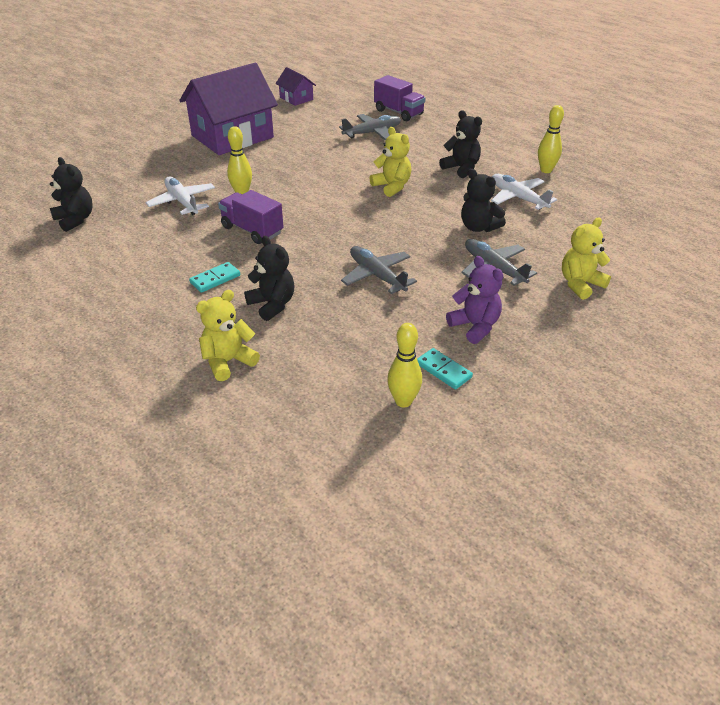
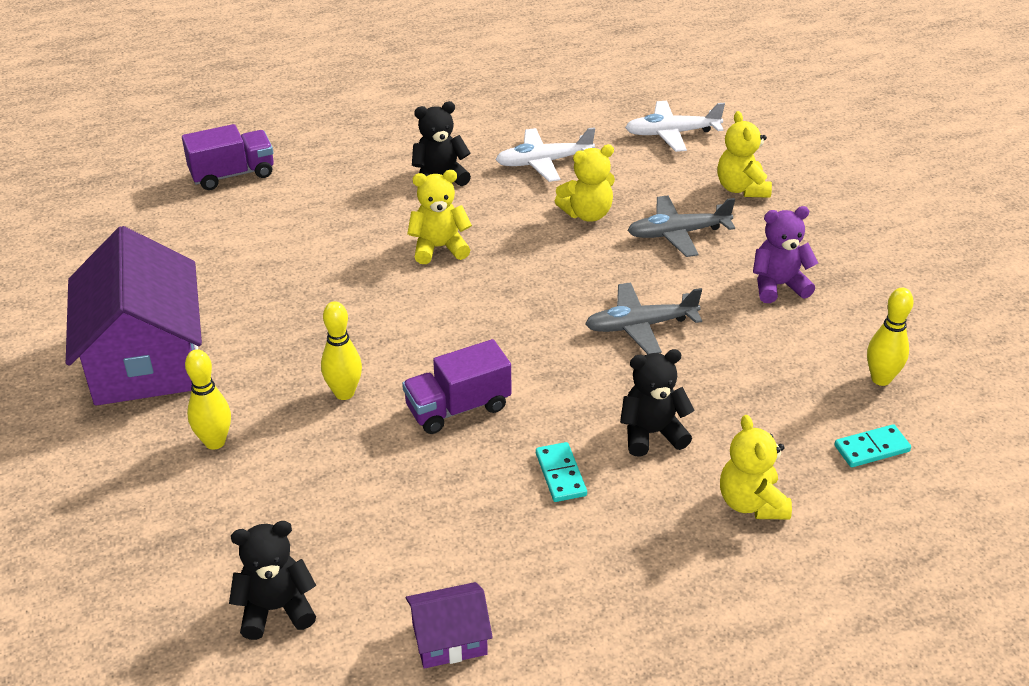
camera: 65 degrees left, 0 degrees up
white plane [146,177,215,215] -> white plane moved to [625,101,725,152]
purple house [276,67,316,106] -> purple house moved to [406,582,493,669]
grey plane [339,114,401,140] -> none
turquoise domino [417,348,473,389] -> turquoise domino moved to [834,424,911,467]
black teddy bear [461,169,506,232] -> yellow teddy bear [555,144,615,222]
yellow bowling pin [538,105,564,173] -> yellow bowling pin moved to [185,349,231,450]

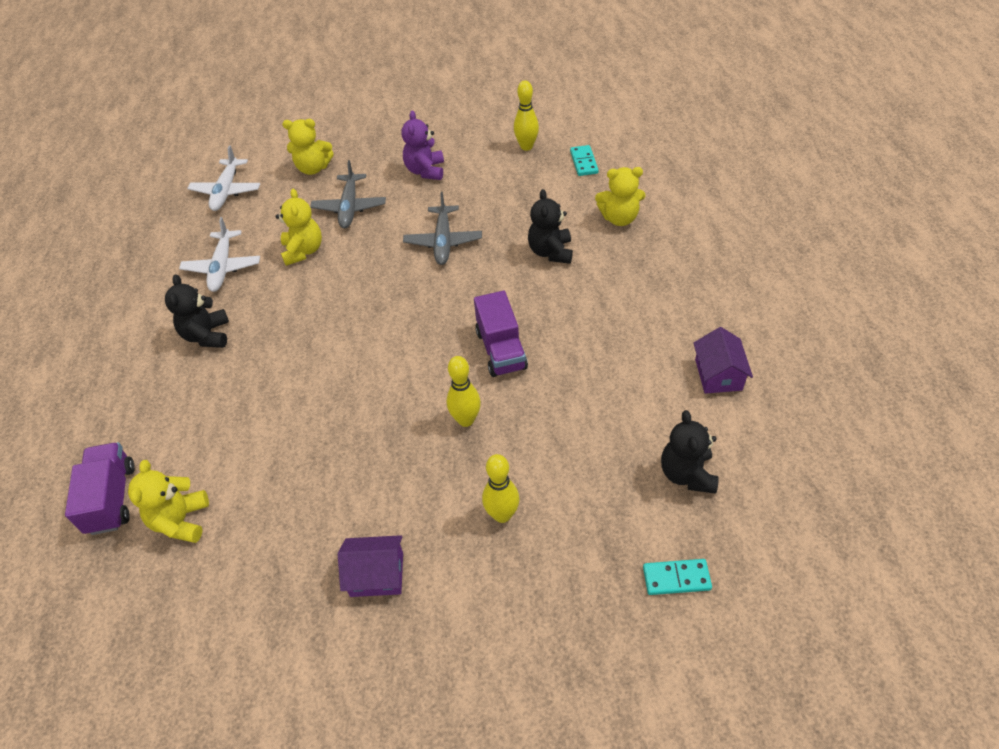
camera: 75 degrees left, 10 degrees up
purple house [66,226,202,406] -> purple house [338,535,403,597], size x0.46
yellow teddy bear [407,170,472,264] -> yellow teddy bear moved to [128,460,209,543]
turquoise domino [536,442,587,502] -> turquoise domino moved to [643,559,712,595]

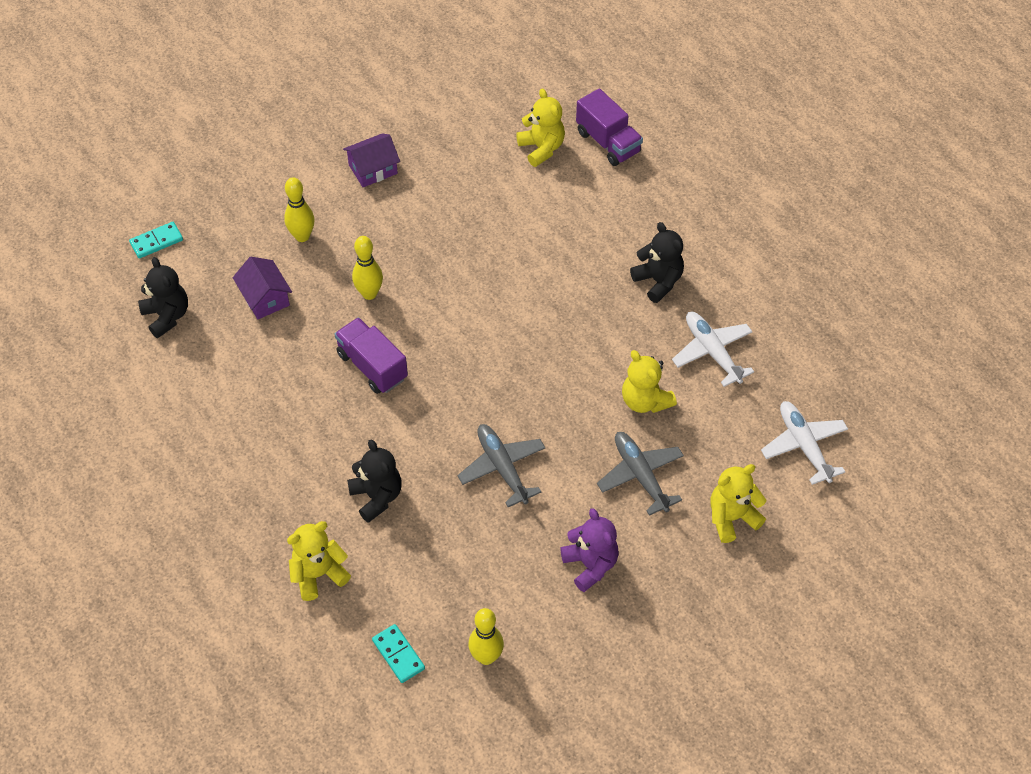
camera: 150 degrees right, 5 degrees up
purple house [693,327,753,394] -> purple house moved to [233,257,292,319]

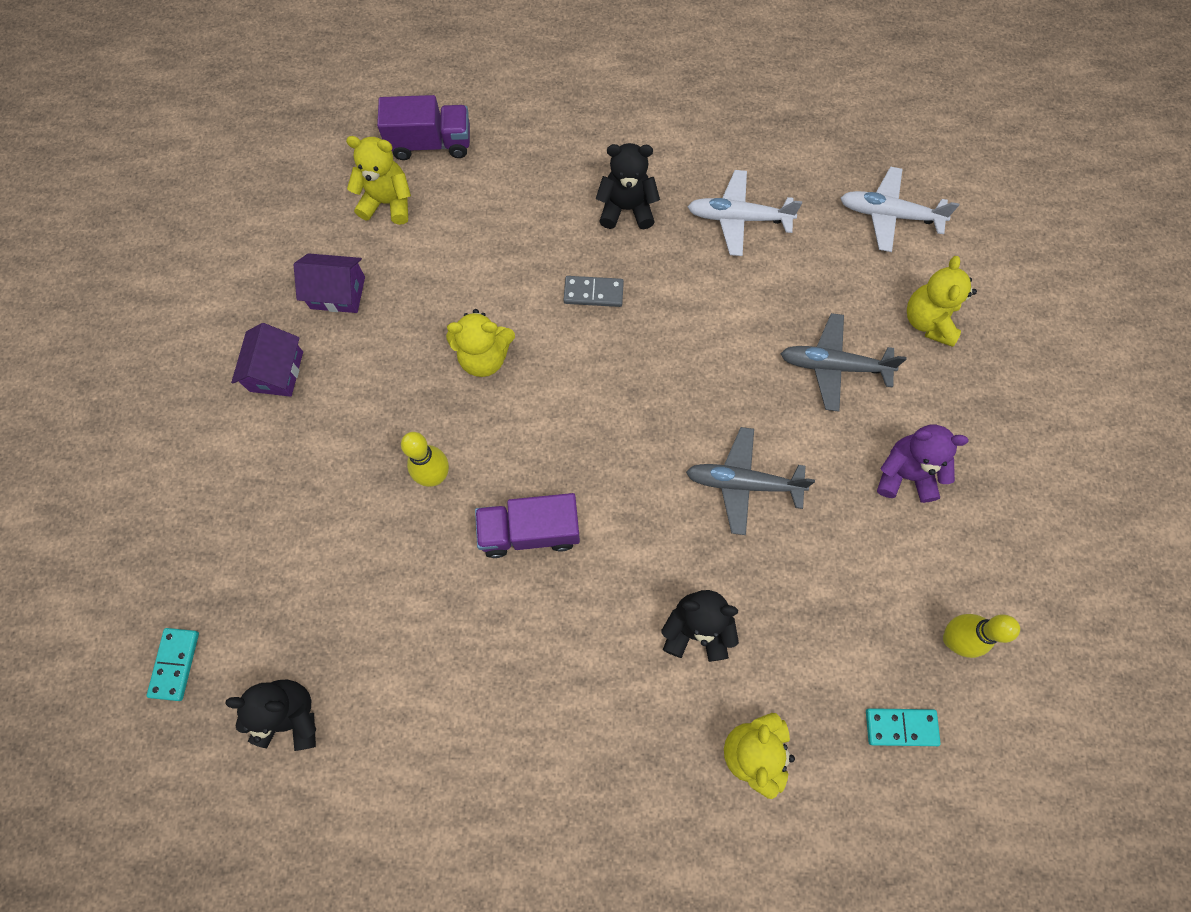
camera: 55 degrees left, 15 degrees up
purple house [233,257,292,319] -> purple house moved to [294,253,365,313]
yellow bowling pin [284,177,314,242] -> none
yellow teddy bear [622,350,677,413] -> yellow teddy bear moved to [446,309,515,377]
none -> grey domino [564,276,624,307]

